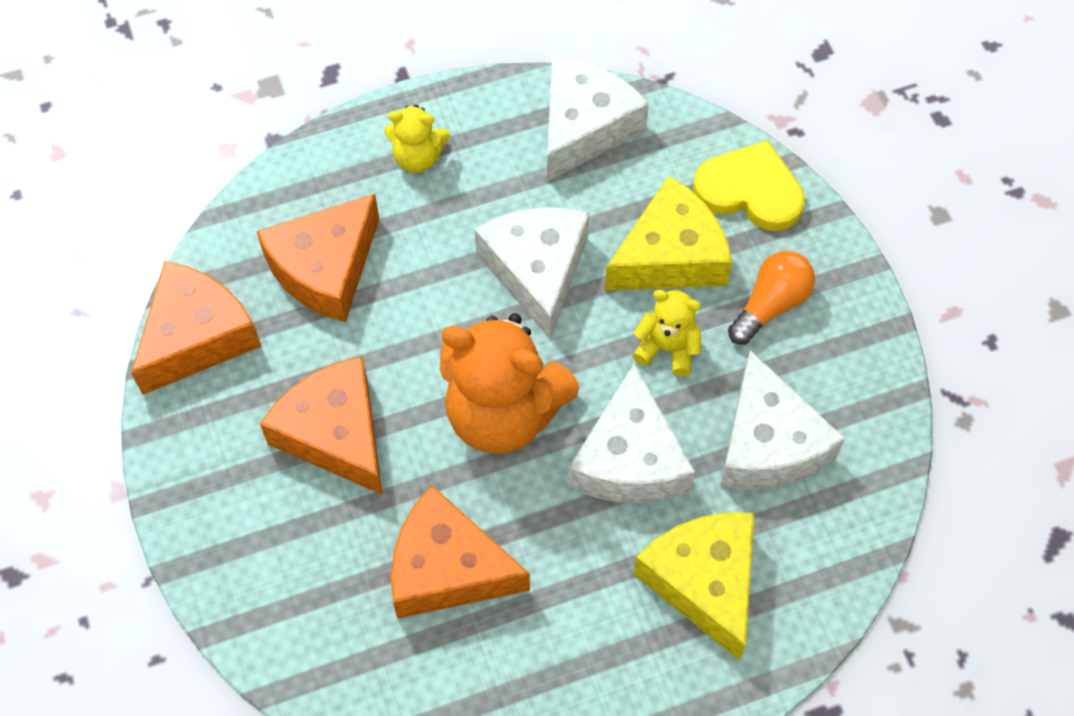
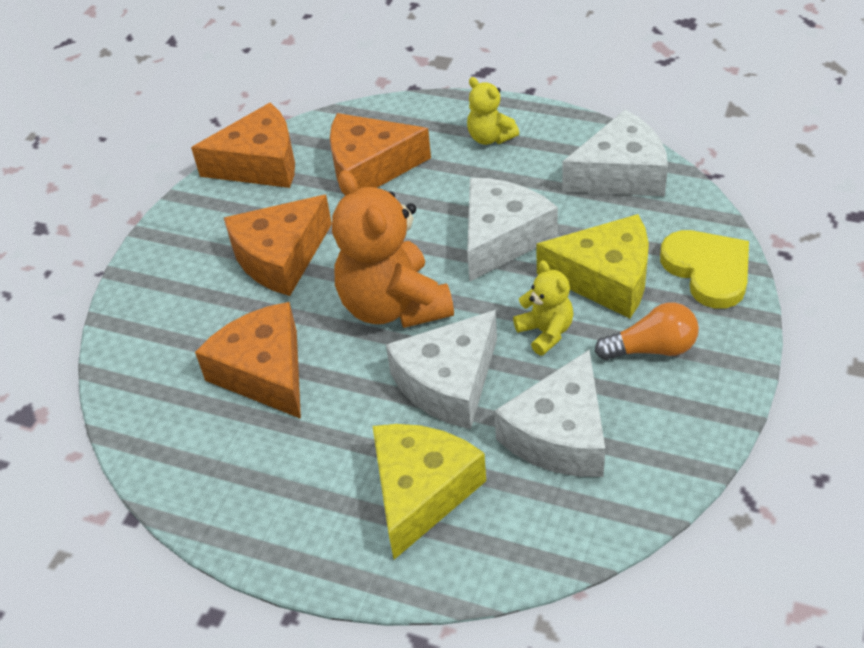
camera: 45 degrees right, 15 degrees down
orange cheese [260,357,382,495] -> orange cheese turned 135 degrees counterclockwise [224,195,332,296]

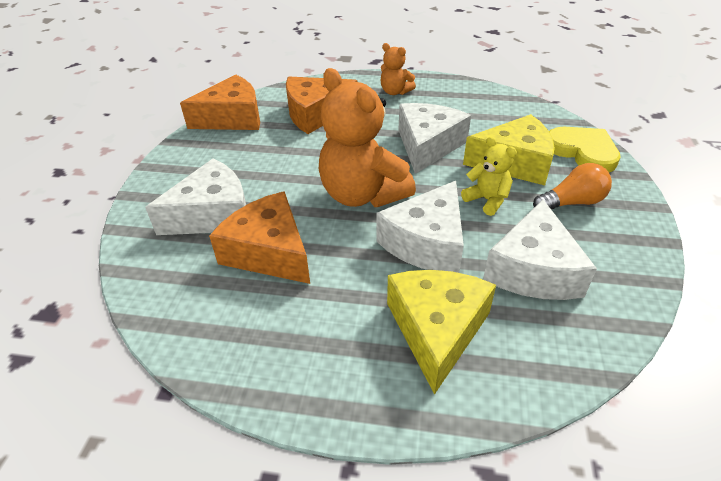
camera: 15 degrees left, 5 degrees down
orange cheese [224,195,332,296] -> none
yellow teddy bear [467,77,519,145] -> orange teddy bear [380,43,416,95]
white cheese [562,110,668,196] -> white cheese moved to [145,159,246,235]

